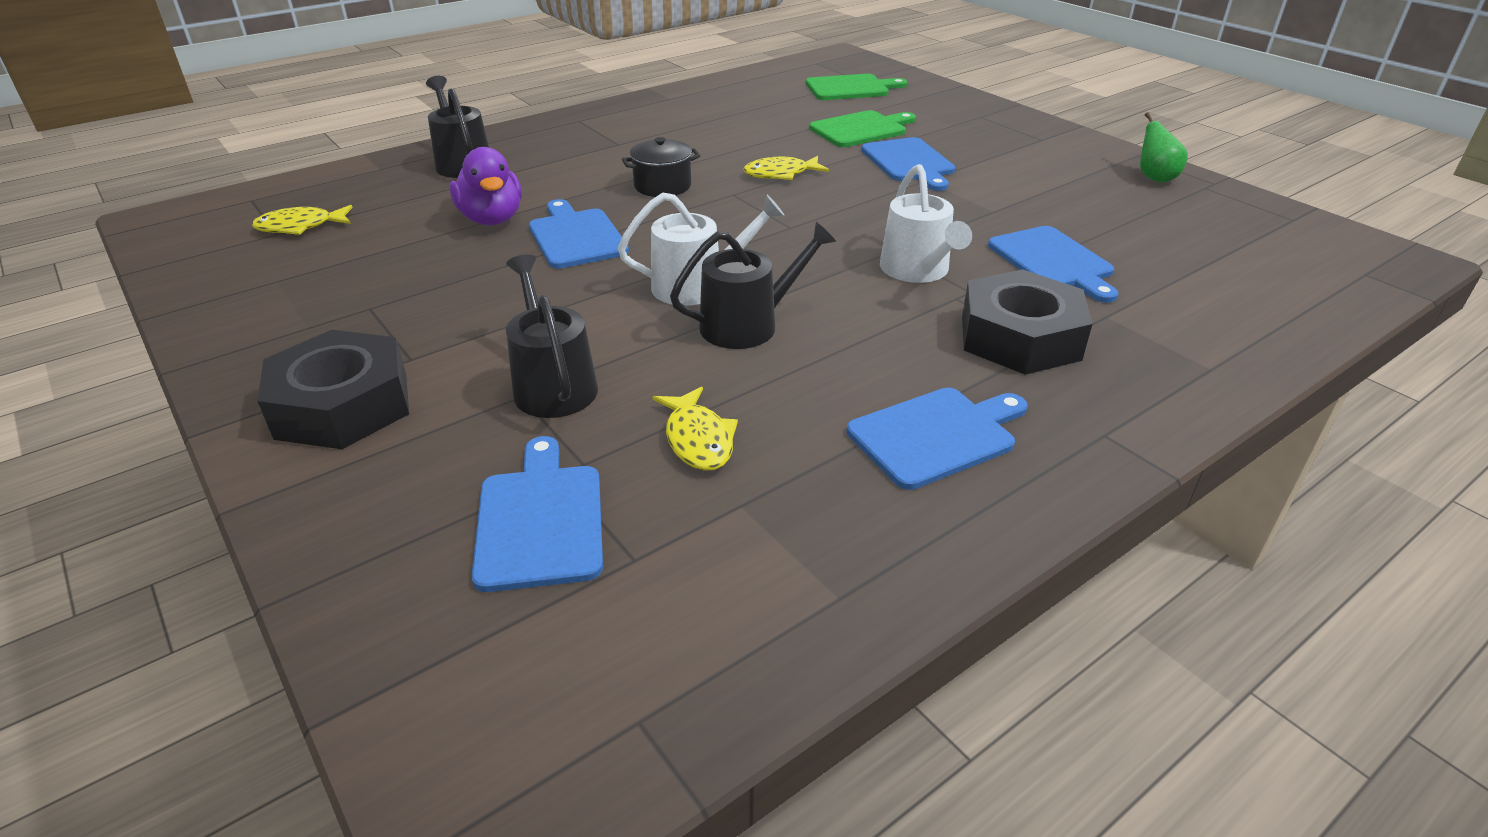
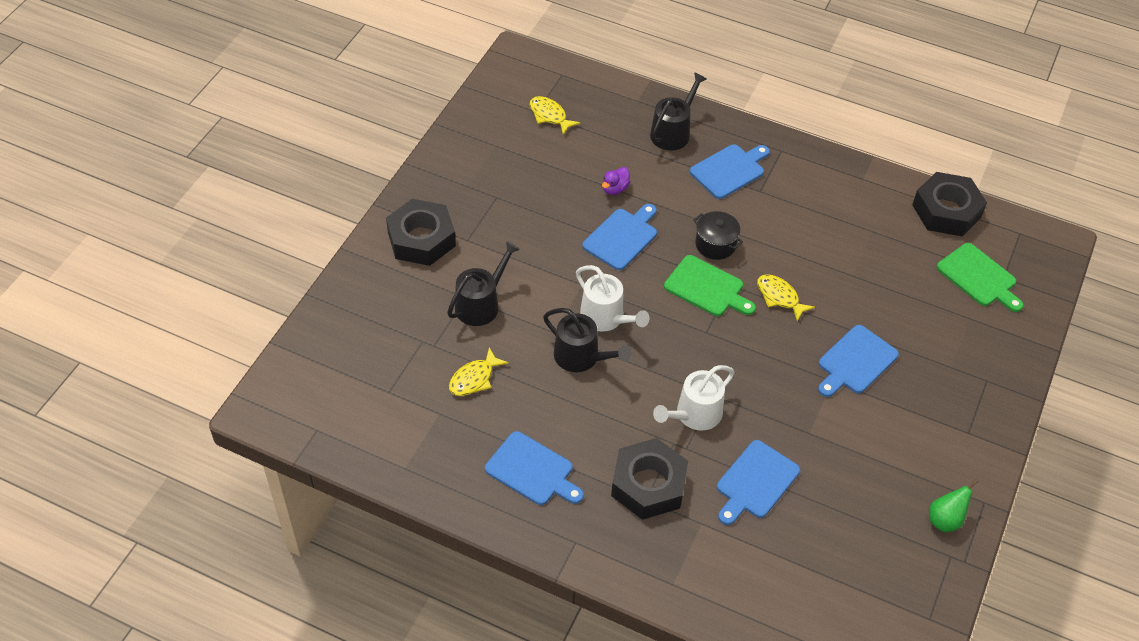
camera: 60 degrees right, 15 degrees up
purple duck [450,147,522,225] -> purple duck [602,167,630,195], size x0.57
blue cutting board [472,436,603,592] -> blue cutting board moved to [690,144,770,199]
green cutting board [809,110,916,147] -> green cutting board moved to [664,255,756,316]
none -> black nut [912,172,987,236]

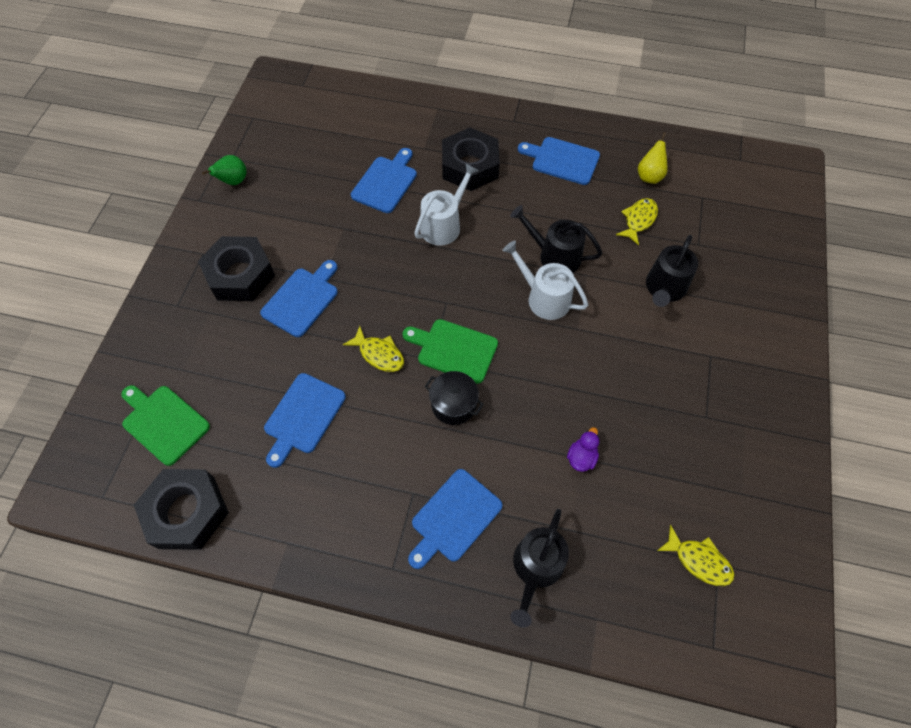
camera: 170 degrees right, 10 degrees up
black nut [386,199,456,266] -> black nut moved to [198,236,275,301]
blue cutting board [582,204,657,270] -> blue cutting board moved to [264,373,346,468]
none -> yellow pear [638,132,668,184]

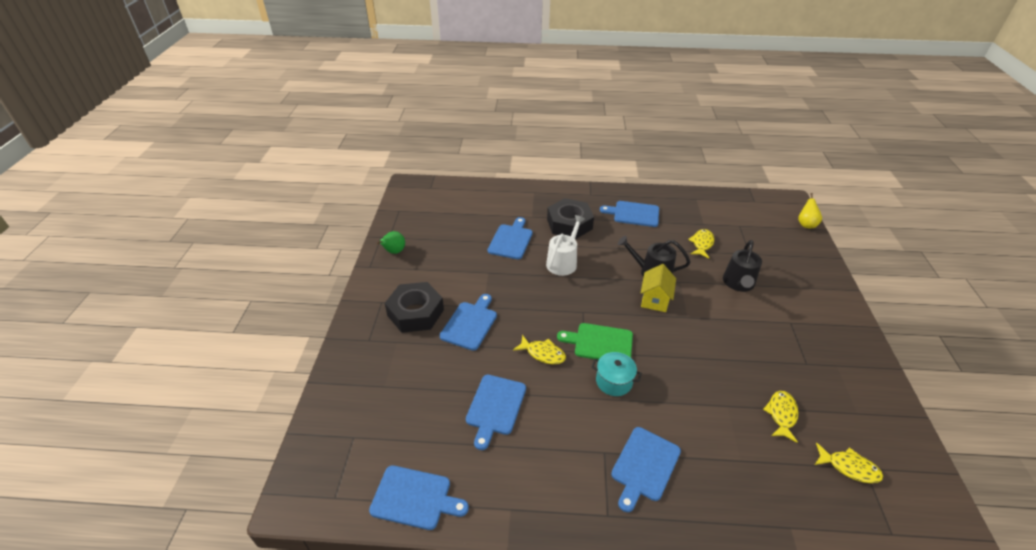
camera: 10 degrees left, 20 degrees down
green cutting board [121,385,210,466] -> none
black nut [134,469,229,550] -> blue cutting board [369,465,469,530]
black pot [424,371,484,425] -> turquoise pot [591,352,642,396]
white watering can [502,241,588,320] -> yellow house [641,264,676,312]
black watering can [510,509,569,628] -> none
purple duck [567,427,599,472] -> none
yellow pear [638,132,668,184] -> yellow pear moved to [798,193,822,228]
none -> yellow fish [763,391,798,443]

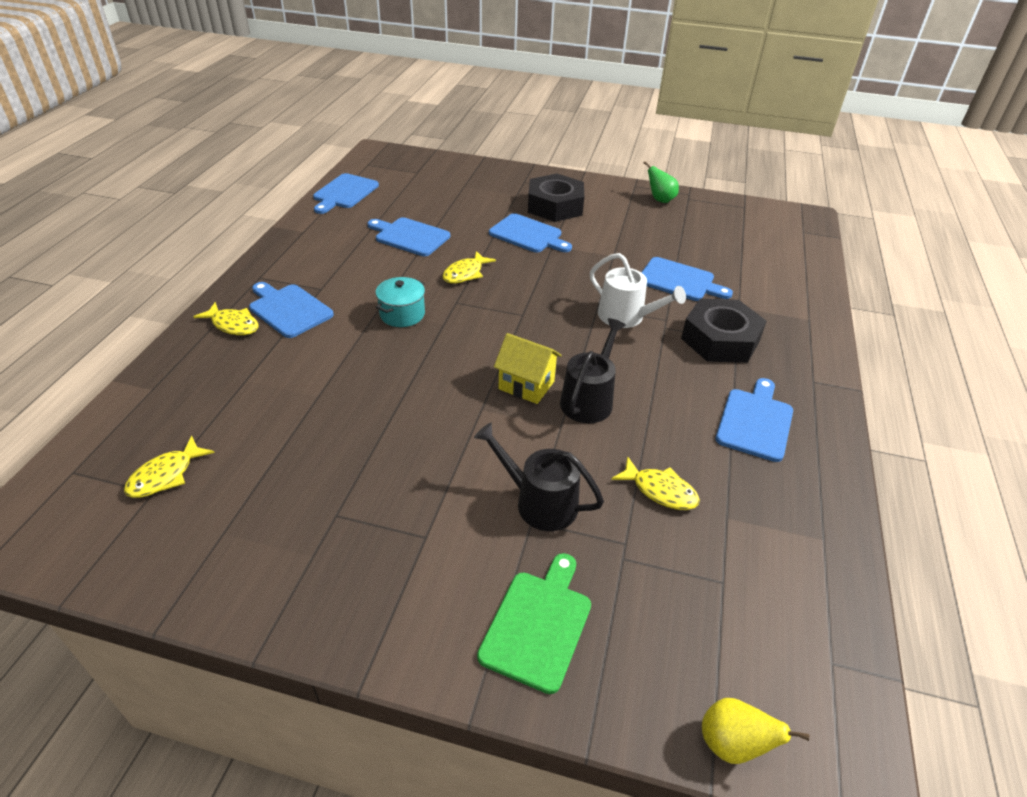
camera: 100 degrees right, 0 degrees up
green cutting board [557,323,633,360] -> green cutting board moved to [477,553,591,694]
yellow fish [763,391,798,443] -> yellow fish moved to [193,302,259,335]

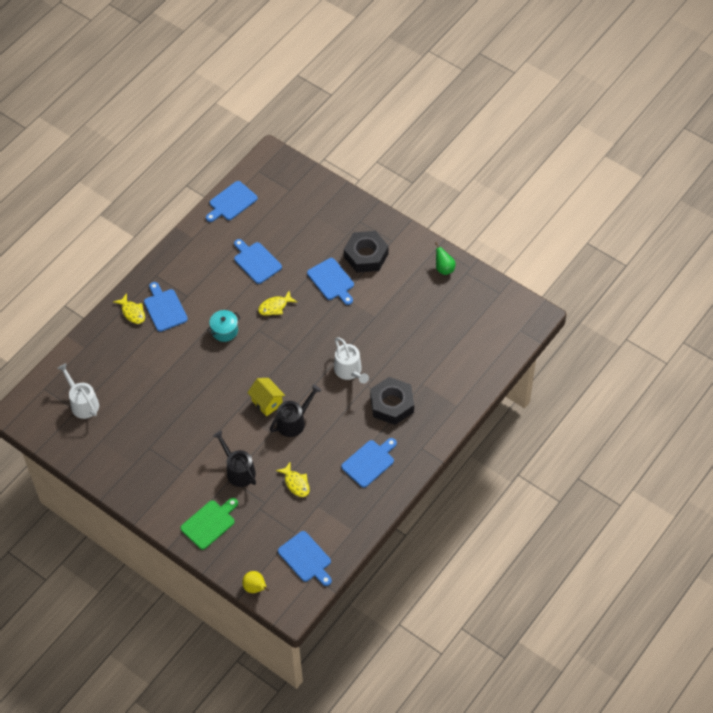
camera: 25 degrees right, 15 degrees up
yellow fish [124,436,215,498] -> white watering can [57,363,99,419]
blue cutting board [641,257,733,301] -> blue cutting board moved to [278,531,332,586]

